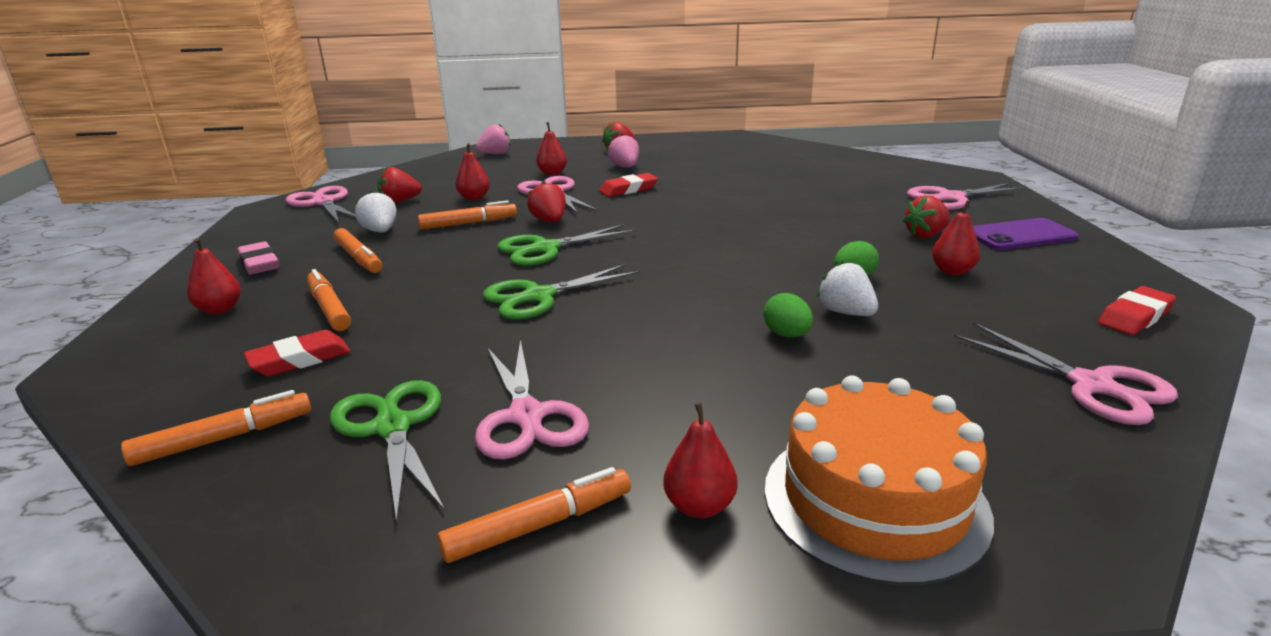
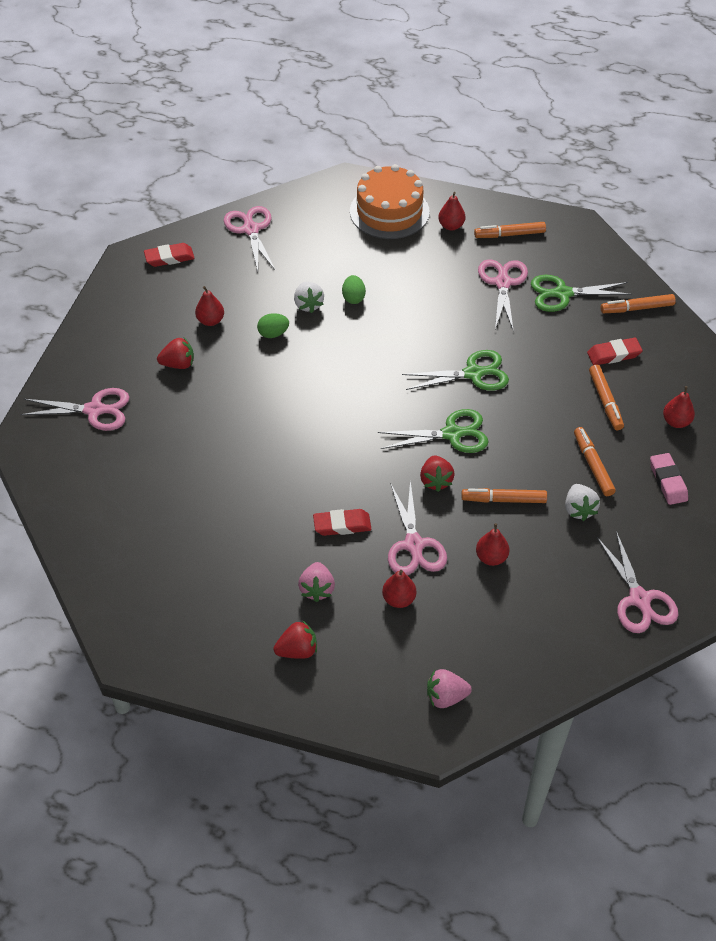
camera: 160 degrees left, 25 degrees up
green scissors [330,380,445,522] -> green scissors turned 90 degrees clockwise [531,275,632,312]
red strawberry [377,167,422,203] -> none
purple phone [973,218,1079,250] -> none

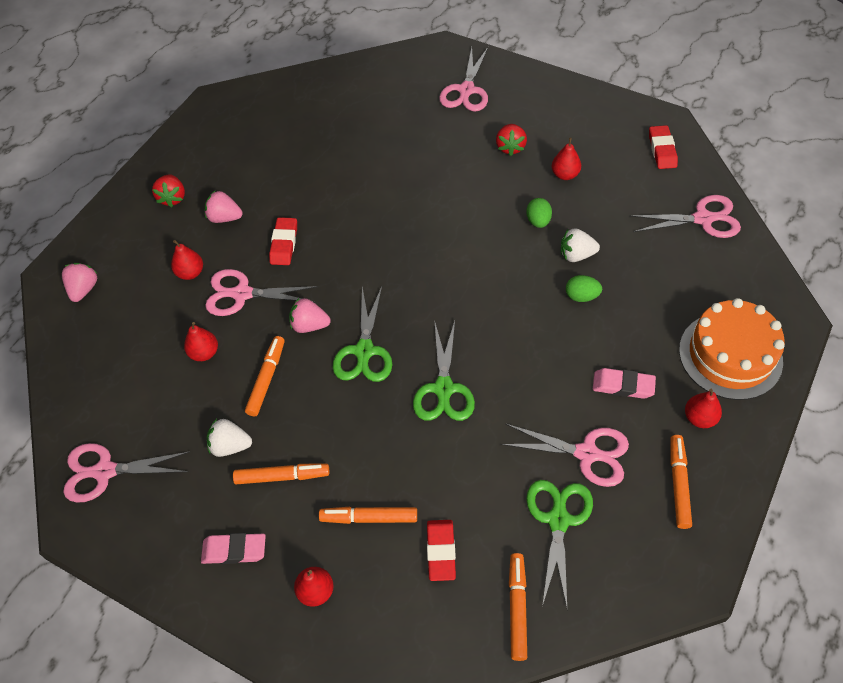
camera: 105 degrees right, 5 degrees up
red strawberry [420,455,455,492] -> pink strawberry [289,298,330,333]
none -> pink eraser [593,368,656,399]

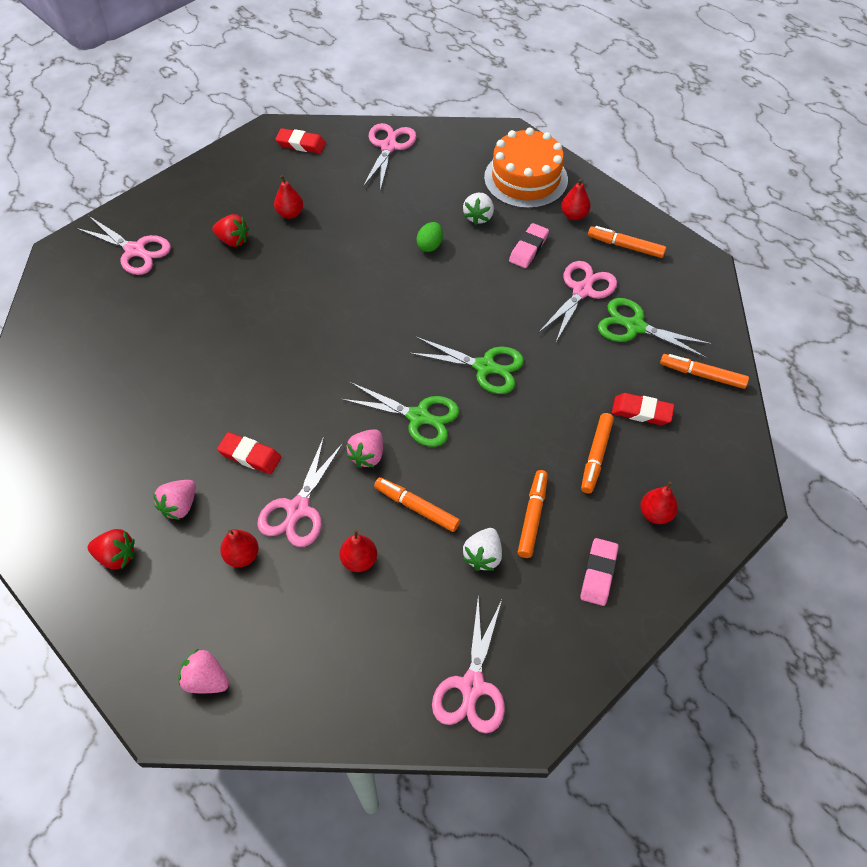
camera: 75 degrees left, 0 degrees up
green egg [526,198,552,228] -> none
white strawberry [561,228,600,262] -> white strawberry moved to [463,193,494,225]

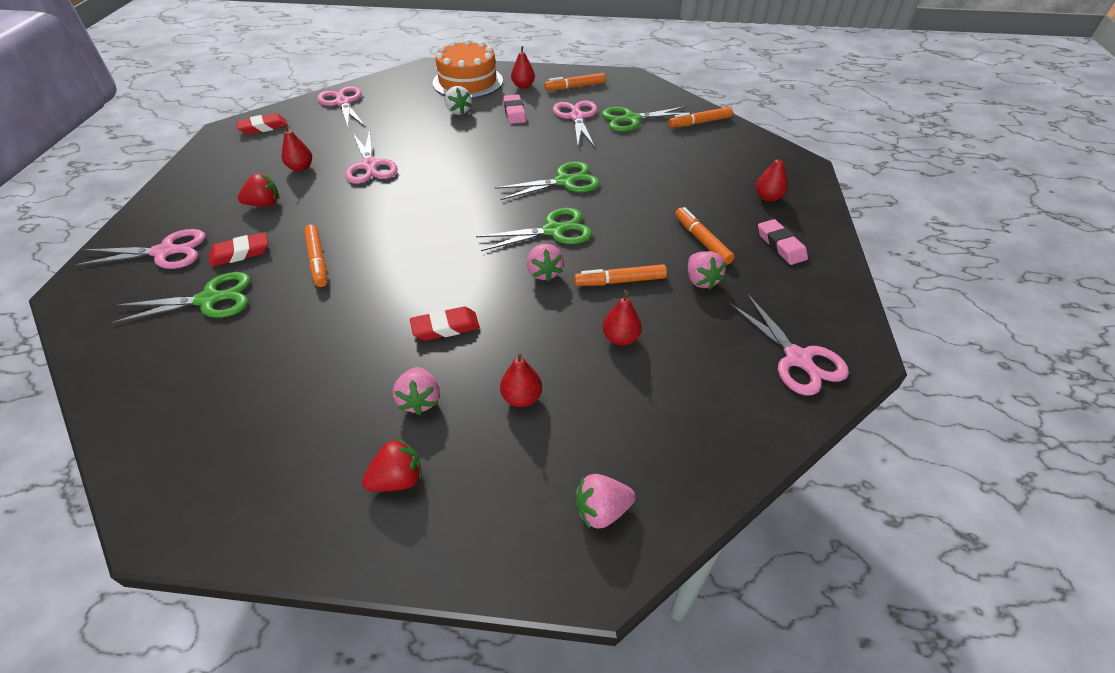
camera: 40 degrees left, 10 degrees down
pink scissors [257,437,344,547] -> pink scissors moved to [345,130,398,184]
green egg [417,222,443,252] -> none
white strawberry [463,528,502,571] -> pink strawberry [688,251,726,289]
orange marker [581,413,614,493] -> orange marker moved to [304,224,327,287]
red eraser [612,393,675,425] -> red eraser moved to [209,232,268,267]
none -> green scissors [111,272,250,323]

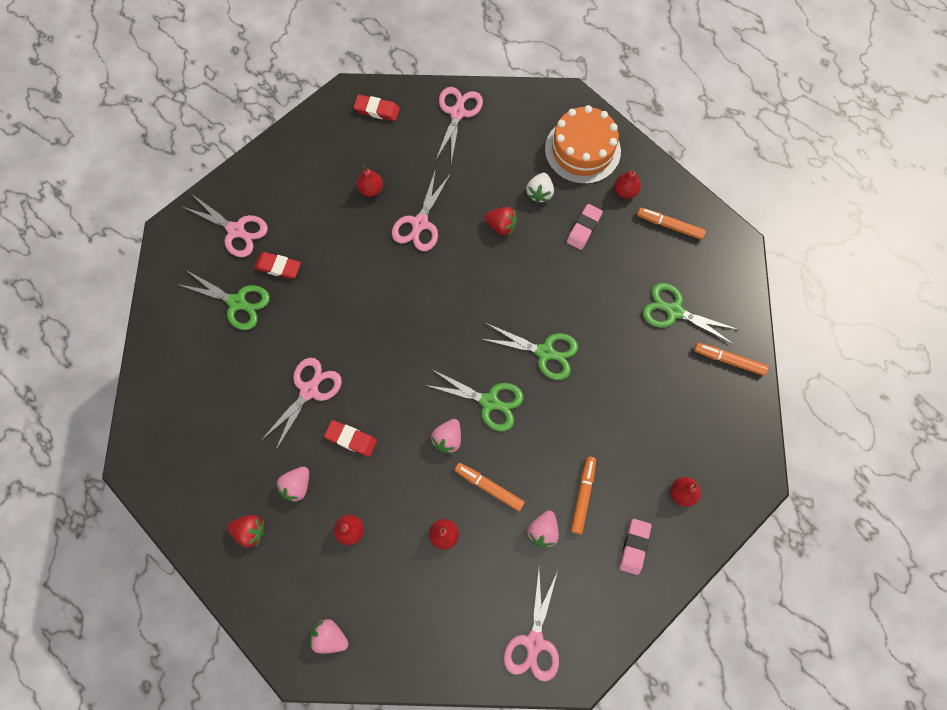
camera: 40 degrees right, 25 degrees up
red strawberry [237,173,280,206] -> red strawberry moved to [485,207,517,236]
orange marker [304,224,327,287] -> none
pink scissors [553,100,597,148] -> pink scissors moved to [262,358,342,451]

